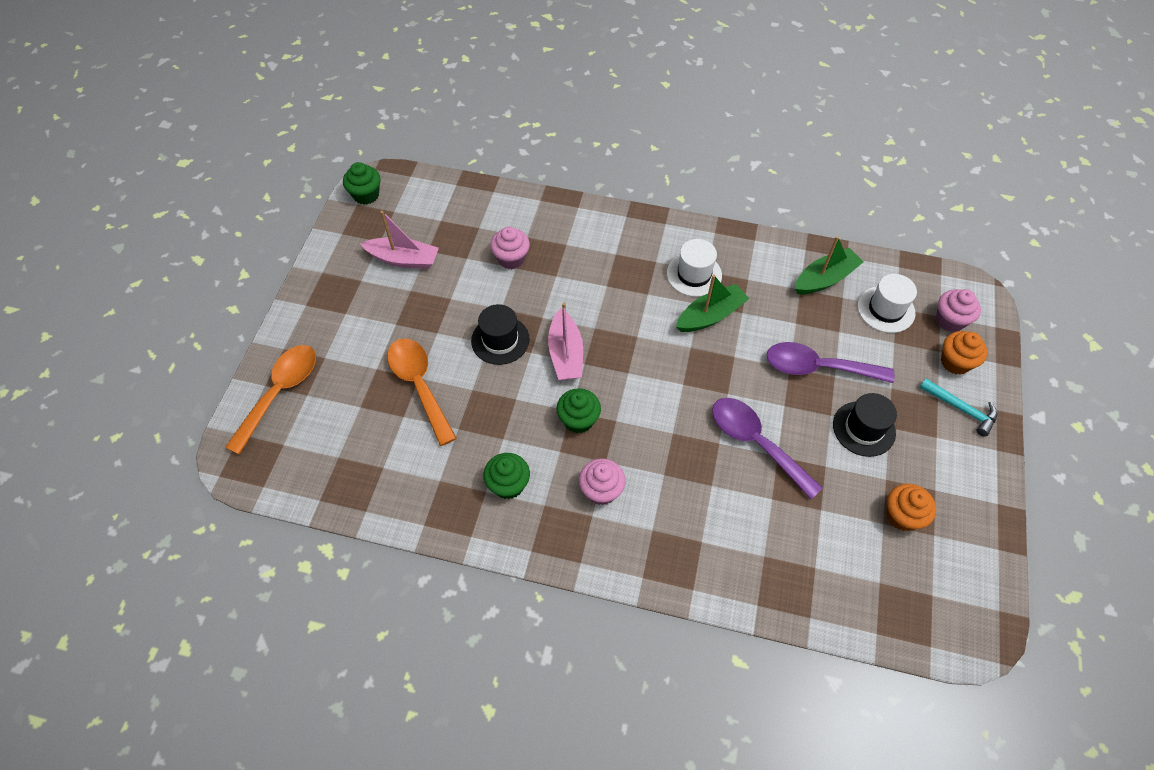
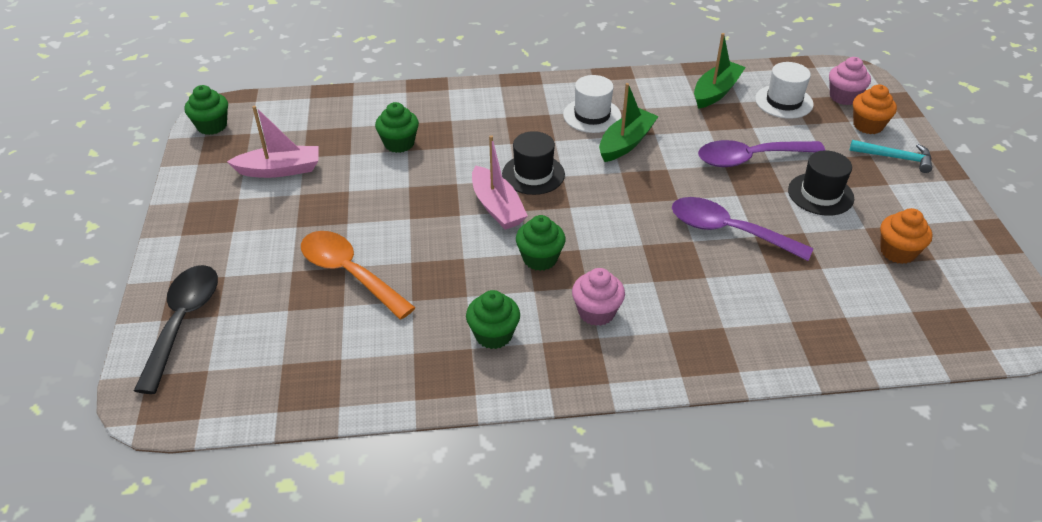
camera: 20 degrees left, 15 degrees down
orange spoon [225,345,316,455] -> black spoon [134,265,218,394]
black hat [471,304,530,365] -> black hat moved to [502,131,565,195]
pink cupcake [490,227,530,269] -> green cupcake [375,102,419,153]

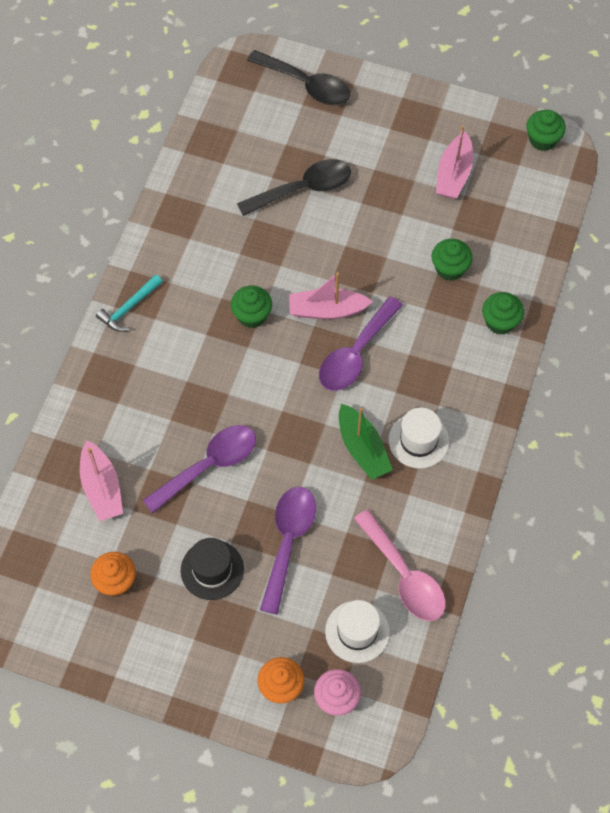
camera: 115 degrees right, 20 degrees up
orange spoon [301,231,416,319] -> black spoon [237,159,351,216]
green cupcake [466,290,520,349] -> green cupcake moved to [482,292,524,335]
black hat [502,131,565,195] -> purple spoon [319,296,403,391]
pink cupcake [572,268,625,326] -> none
green boat [694,33,746,109] -> pink spoon [354,509,446,621]
turquoise hammer [850,140,932,173] -> turquoise hammer moved to [96,274,163,332]
none -> pink boat [80,440,123,521]

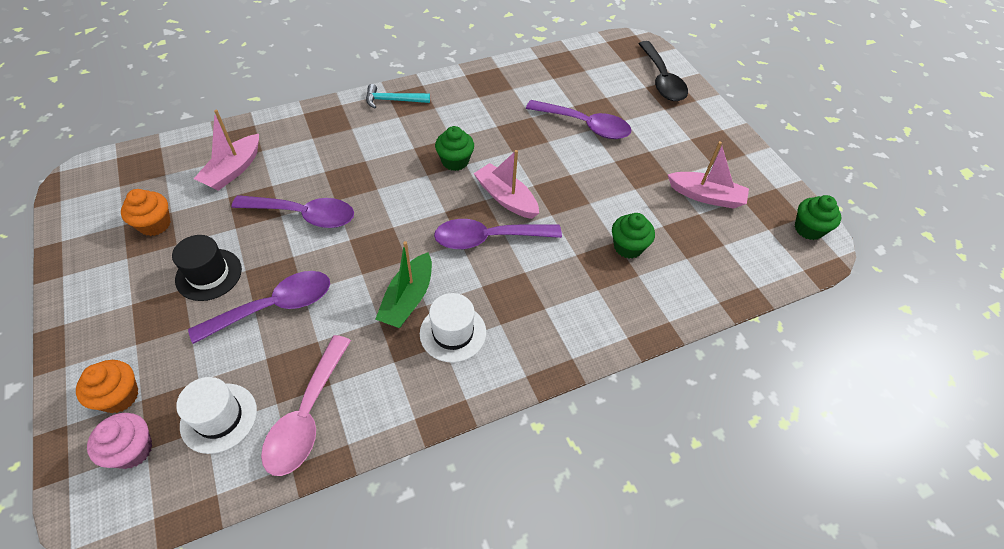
camera: 45 degrees right, 10 degrees down
black spoon [237,159,351,216] -> purple spoon [526,100,632,139]
pink boat [436,125,473,199] -> pink boat turned 135 degrees counterclockwise [668,141,749,209]
green cupcake [482,292,524,335] -> none

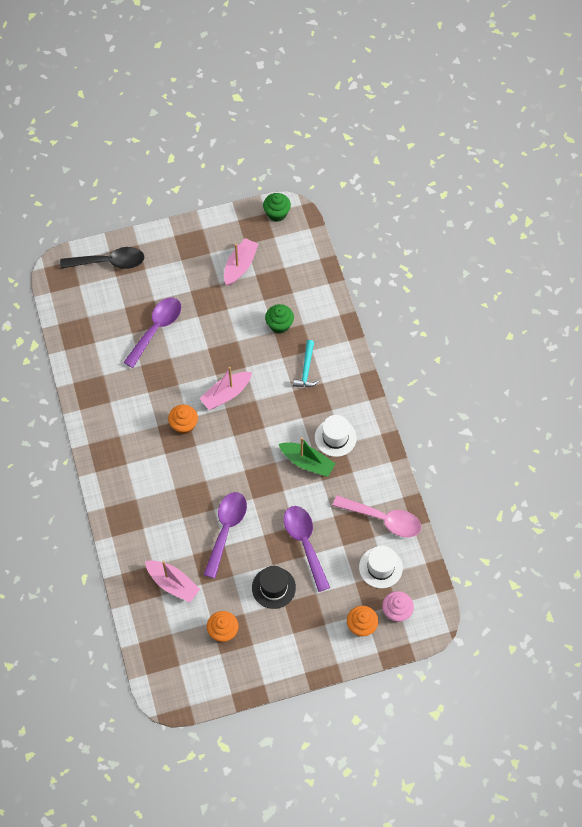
camera: 80 degrees left, 10 degrees up
turquoise hammer [366,84,430,108] -> turquoise hammer moved to [293,340,319,387]
purple spoon [434,219,562,249] -> none
green cupcake [435,126,474,171] -> orange cupcake [168,405,198,435]

